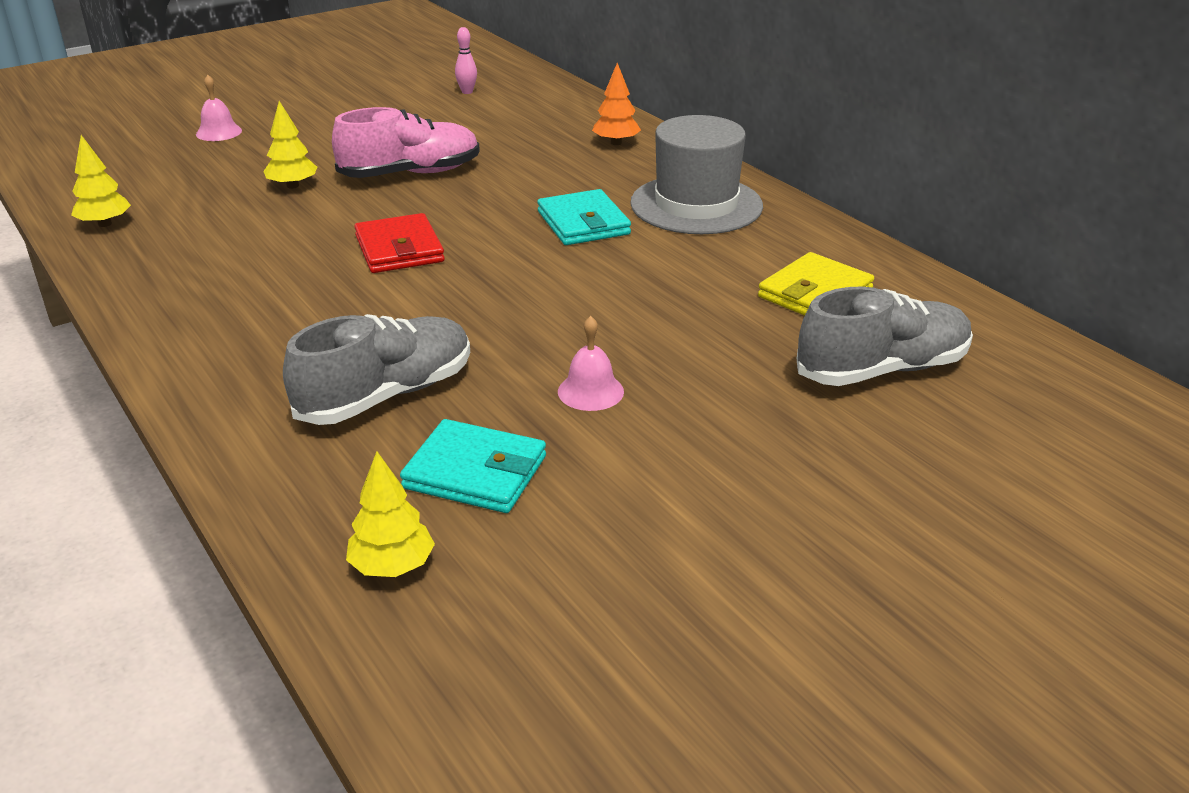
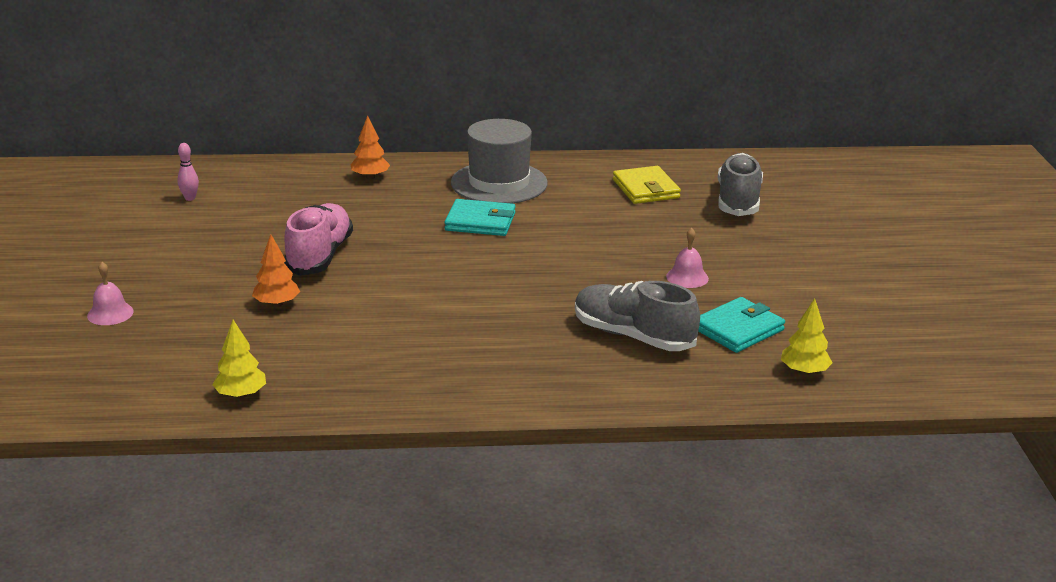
camera: 60 degrees left, 5 degrees down
yellow tree [263,101,317,189] -> orange tree [252,234,300,307]
grey shoe [283,314,470,425] -> grey shoe turned 45 degrees counterclockwise [575,281,700,351]
red wallet [354,213,445,273] -> none

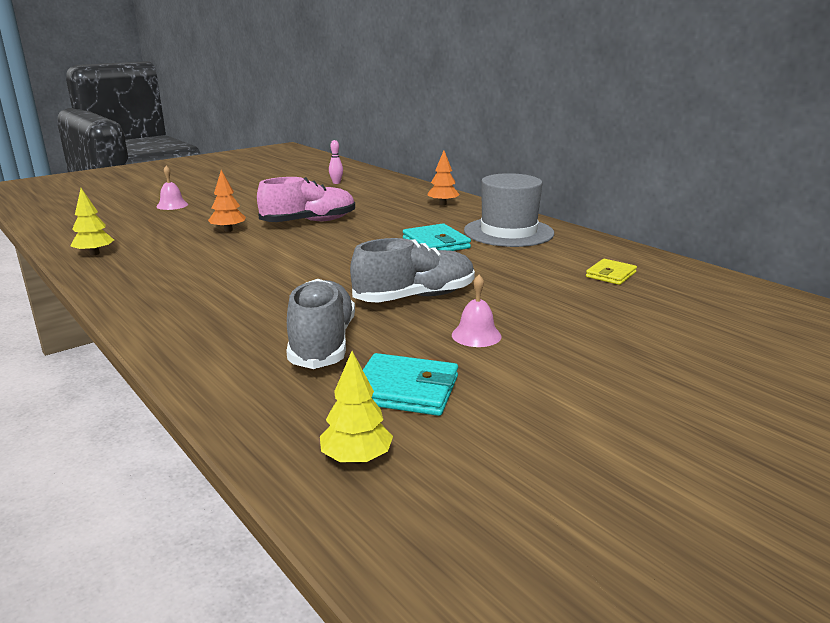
camera: 55 degrees right, 5 degrees down
yellow wallet [613,166,681,204] -> yellow wallet [586,259,637,285], size x0.66
grey shoe [718,153,763,216] -> grey shoe moved to [350,238,475,303]

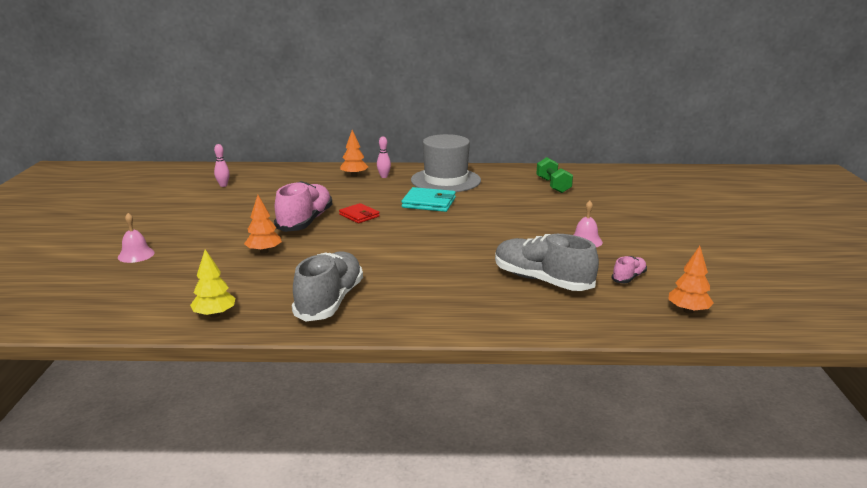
camera: 50 degrees left, 0 degrees up
yellow tree [320,351,393,464] -> orange tree [668,246,714,314]
grey shoe [350,238,475,303] -> grey shoe moved to [292,252,363,321]
turquoise wallet [363,353,458,416] -> pink shoe [612,256,647,283]
yellow wallet [586,259,637,285] -> green dumbbell [536,157,573,193]
none -> red wallet [339,203,380,223]
none -> pink bowling pin [377,137,391,178]

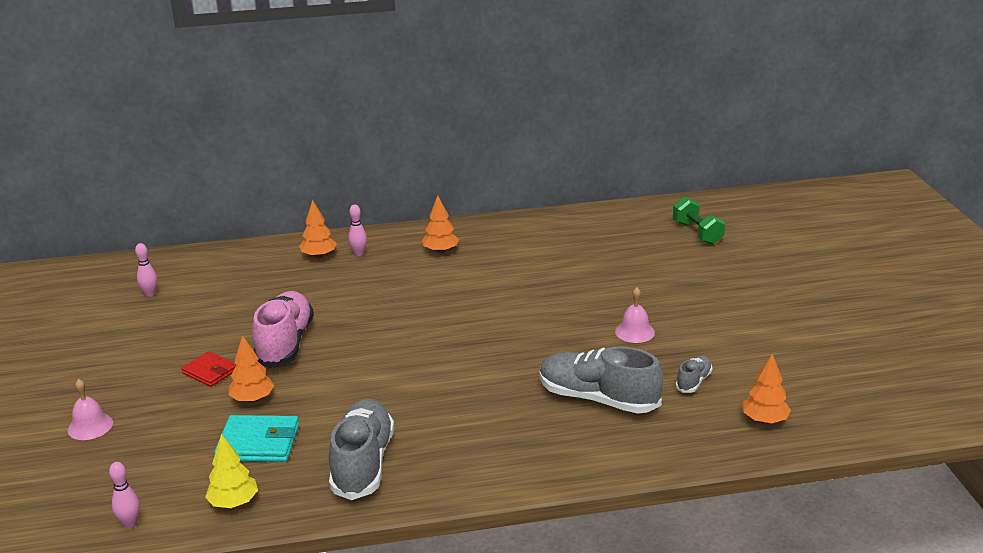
camera: 10 degrees left, 5 degrees up
red wallet [339,203,380,223] -> red wallet moved to [181,351,236,387]
turquoise wallet [402,187,456,212] -> turquoise wallet moved to [214,415,299,462]
grey hat [411,134,481,192] -> orange tree [422,195,459,253]
green dumbbell [536,157,573,193] -> green dumbbell moved to [673,197,725,245]
pink shoe [612,256,647,283] -> grey shoe [675,355,712,393]
none -> pink bowling pin [109,462,140,528]

